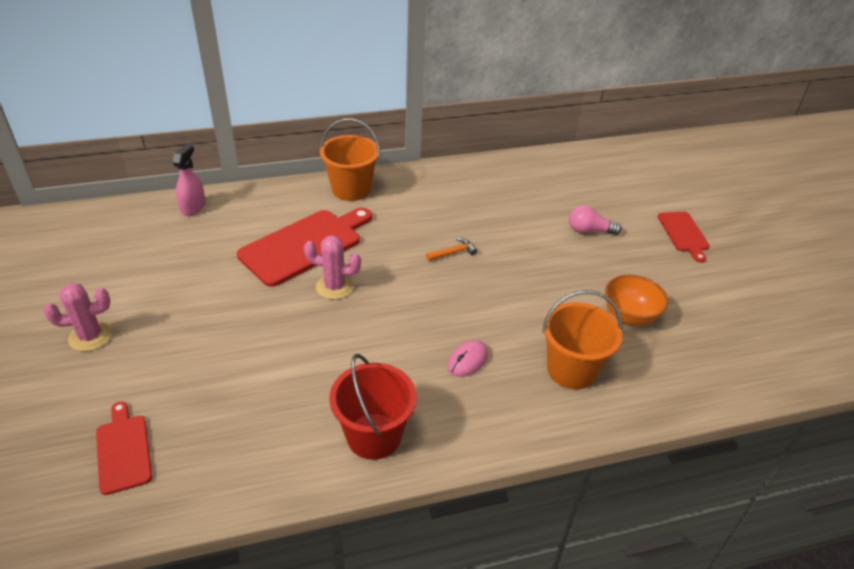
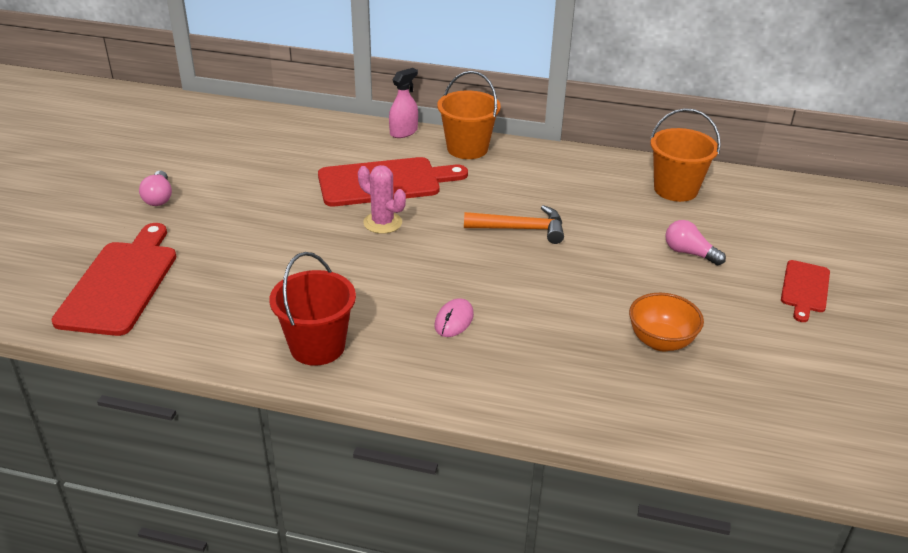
camera: 30 degrees right, 5 degrees down
pink cactus [44,283,112,352] -> pink light bulb [139,171,172,206]
red cutting board [96,402,152,495] -> red cutting board [51,223,177,336], size x1.80
pink spray bottle [173,144,206,216] -> pink spray bottle moved to [389,68,418,138]
orange hammer [426,238,477,261] -> orange hammer [464,205,564,244], size x1.81
pink mouse [447,340,488,377] -> pink mouse turned 45 degrees counterclockwise [435,298,474,337]
orange bucket [542,290,622,389] -> orange bucket moved to [650,108,721,202]

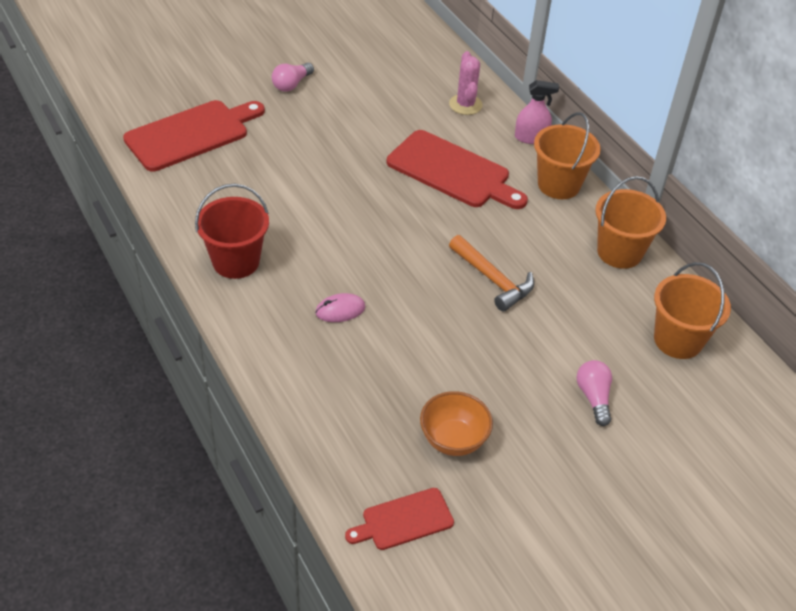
camera: 45 degrees right, 10 degrees up
pink cactus [358,165,406,234] -> pink cactus moved to [449,51,483,115]
red cutting board [781,260,830,322] -> red cutting board moved to [345,488,454,550]
none -> orange bucket [595,176,666,269]

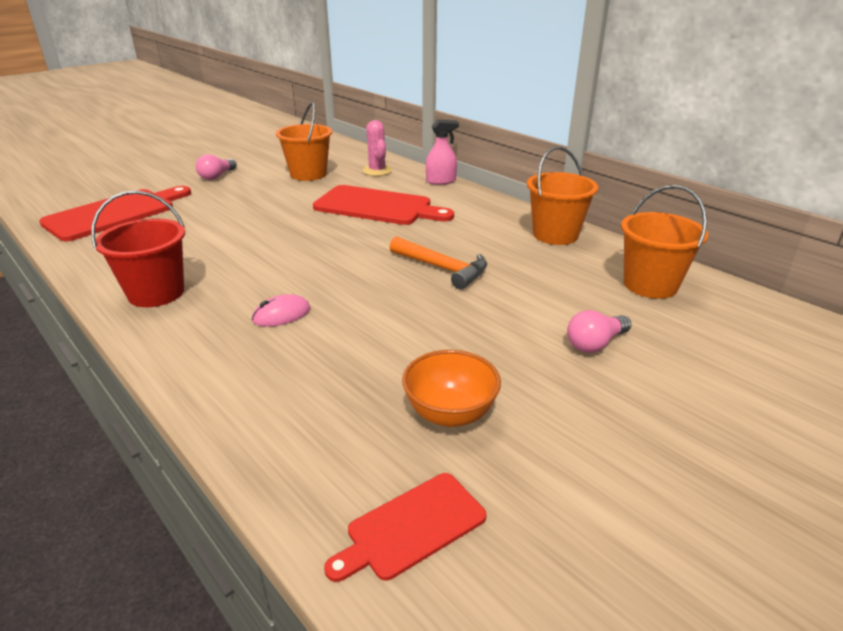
camera: 10 degrees left, 15 degrees down
orange bucket [534,112,601,199] -> orange bucket moved to [276,102,332,181]
pink light bulb [576,360,612,426] -> pink light bulb turned 105 degrees counterclockwise [567,310,632,353]

